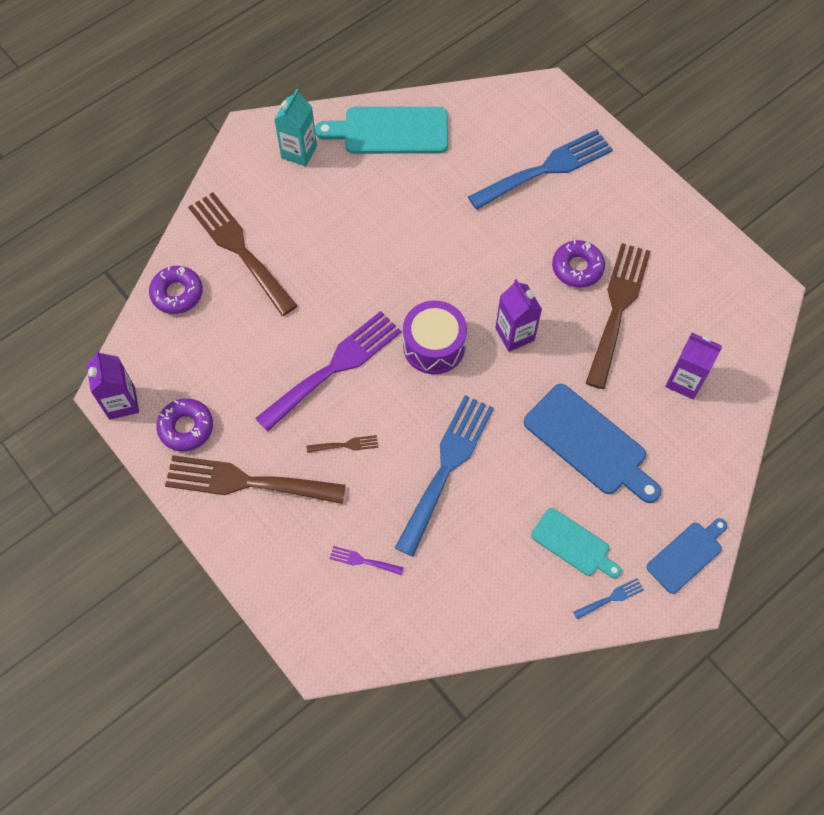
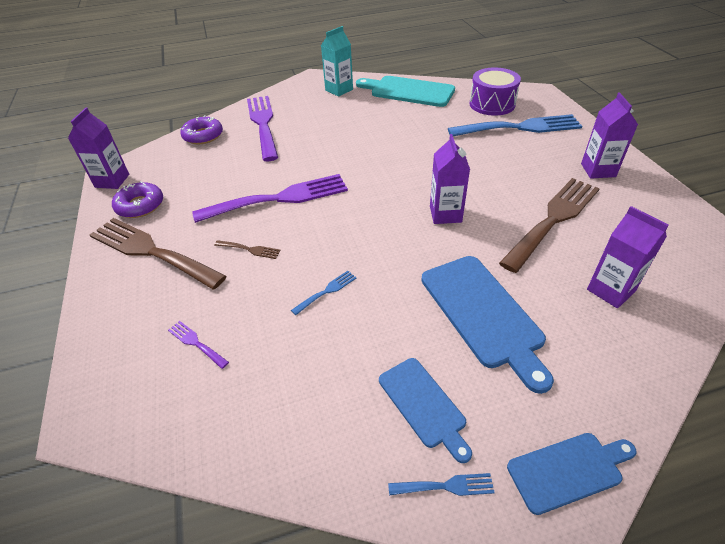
camera: 25 degrees right, 20 degrees down
brown fork [188,192,297,316] -> purple fork [247,96,278,161]
blue fork [395,395,494,557] -> blue fork [291,271,357,315], size x0.40
purple drum [403,300,467,374] -> purple drum moved to [469,68,521,116]
turquoise cutting board [531,508,622,578] -> blue cutting board [379,358,472,463]
purple donut [552,240,605,288] -> none
none -> purple carton [581,93,638,179]

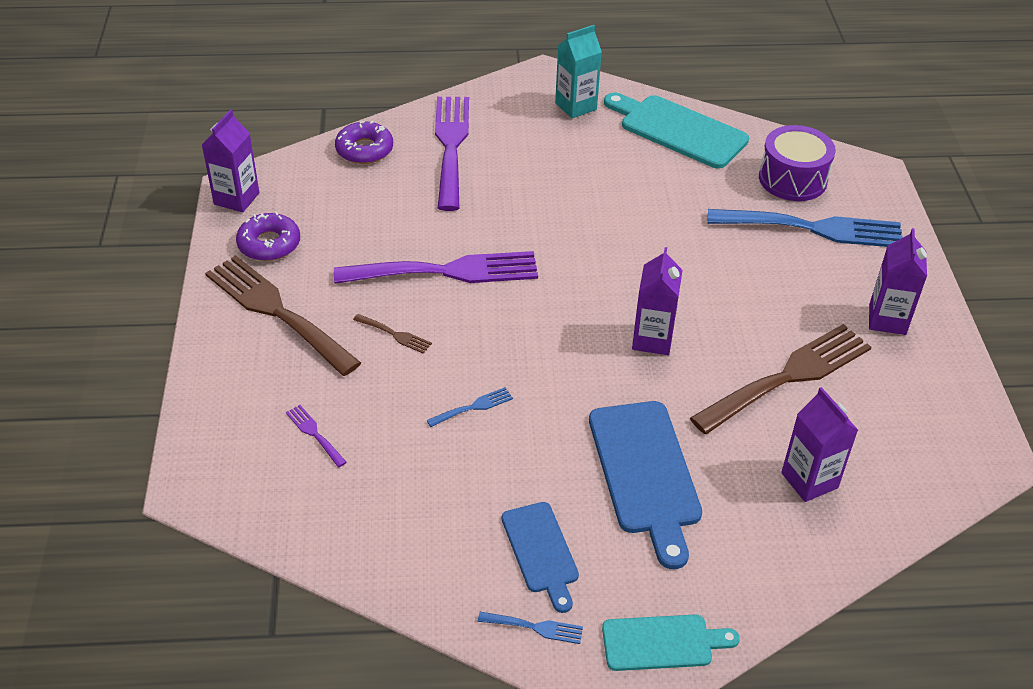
camera: 10 degrees right, 0 degrees up
blue cutting board [507,433,637,515] -> turquoise cutting board [602,614,740,671]

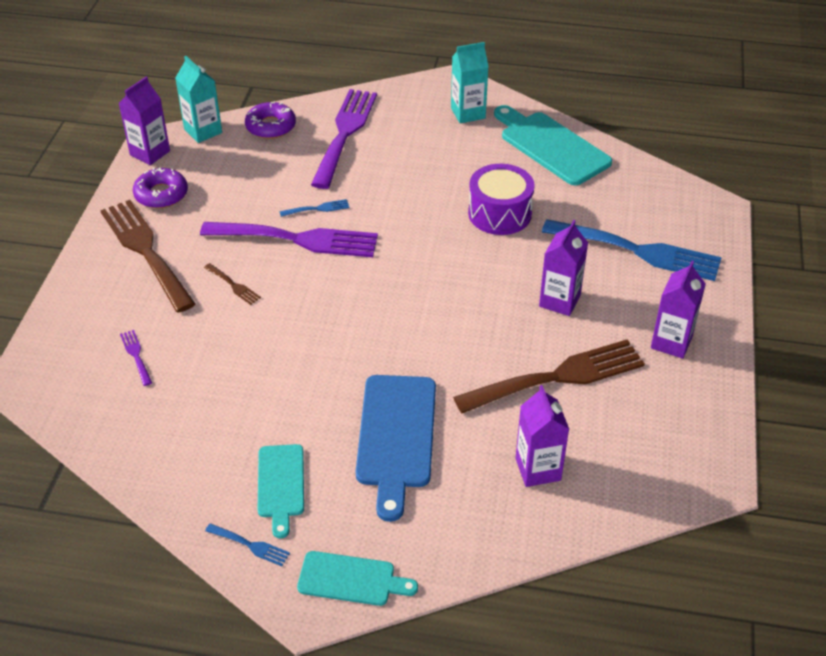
camera: 15 degrees right, 0 degrees up
blue fork [427,387,513,427] -> blue fork moved to [280,199,349,217]
blue cutting board [502,502,579,613] -> turquoise cutting board [258,444,304,538]
purple carton [632,247,683,355] -> purple carton moved to [539,220,588,316]
purple drum [759,125,836,201] -> purple drum moved to [468,164,535,235]
none -> turquoise carton [175,56,222,143]

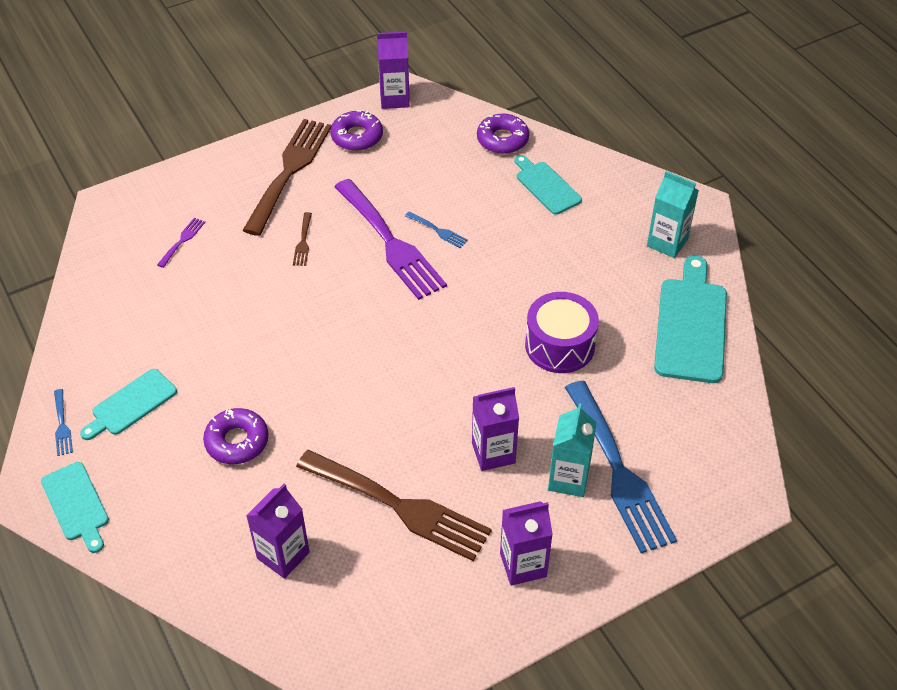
camera: 50 degrees right, 5 degrees up
turquoise carton [175,56,222,143] -> turquoise carton moved to [548,403,597,497]
purple fork [311,89,377,189] -> turquoise cutting board [515,155,582,215]
blue cutting board [356,375,436,522] -> purple donut [203,408,268,464]

